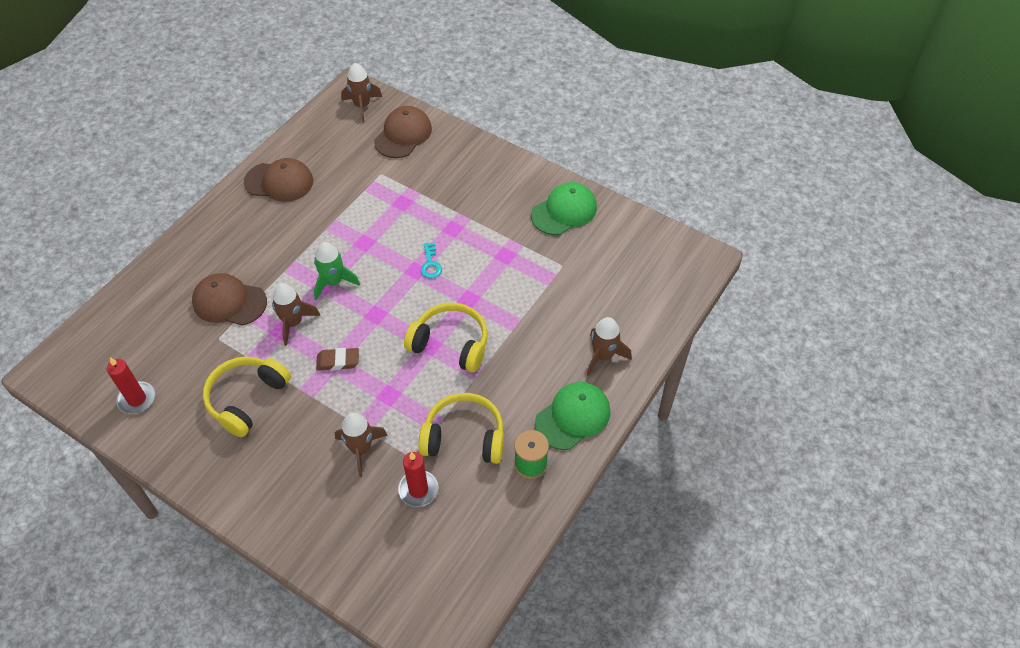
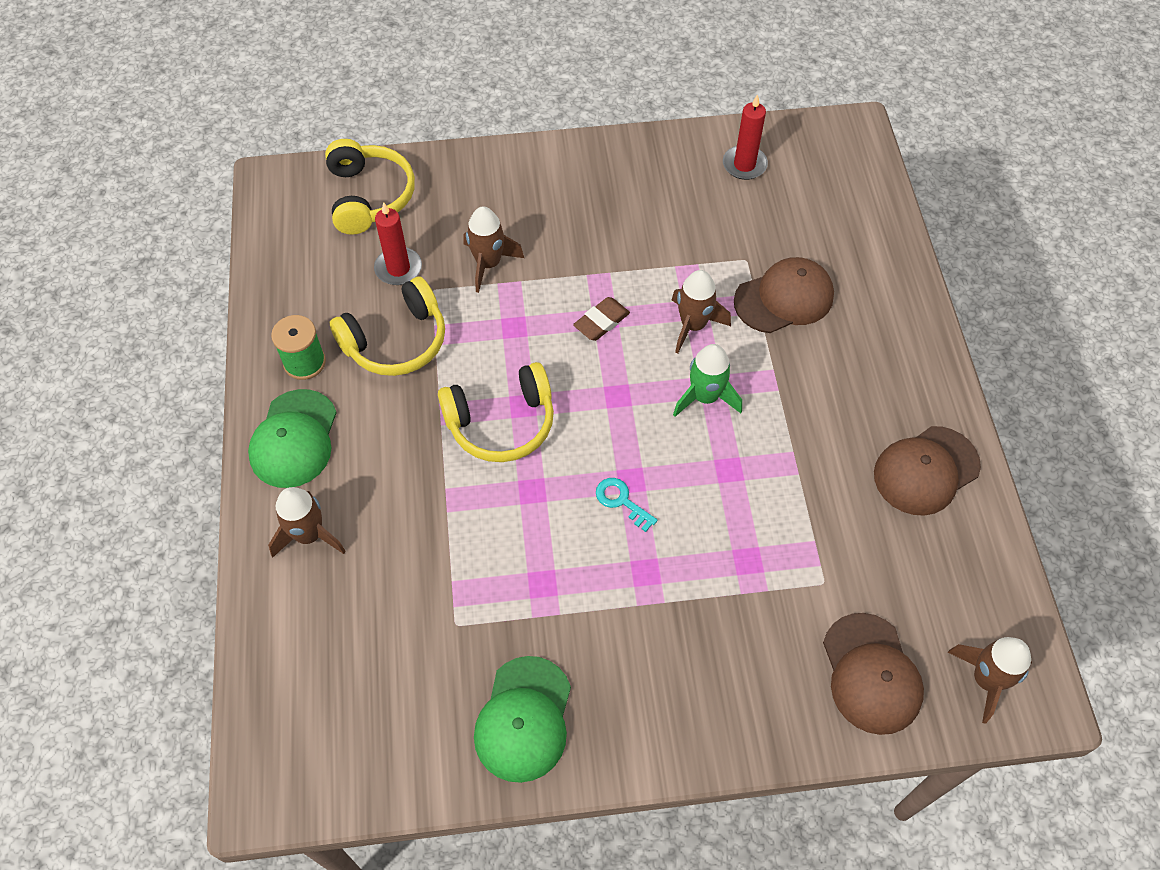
camera: 140 degrees right, 5 degrees up
yellow headphones [203,356,291,437] -> yellow headphones moved to [325,139,415,235]

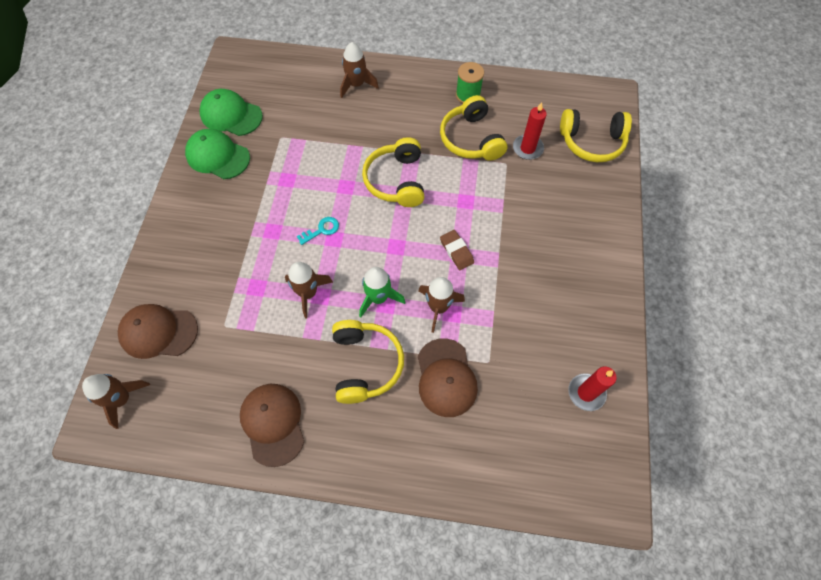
camera: 105 degrees right, 5 degrees up
green cap [248,389,337,488] -> green cap moved to [199,89,263,136]
brown rocket [464,207,524,293] -> brown rocket moved to [285,262,333,318]
none -> yellow headphones [332,320,404,404]

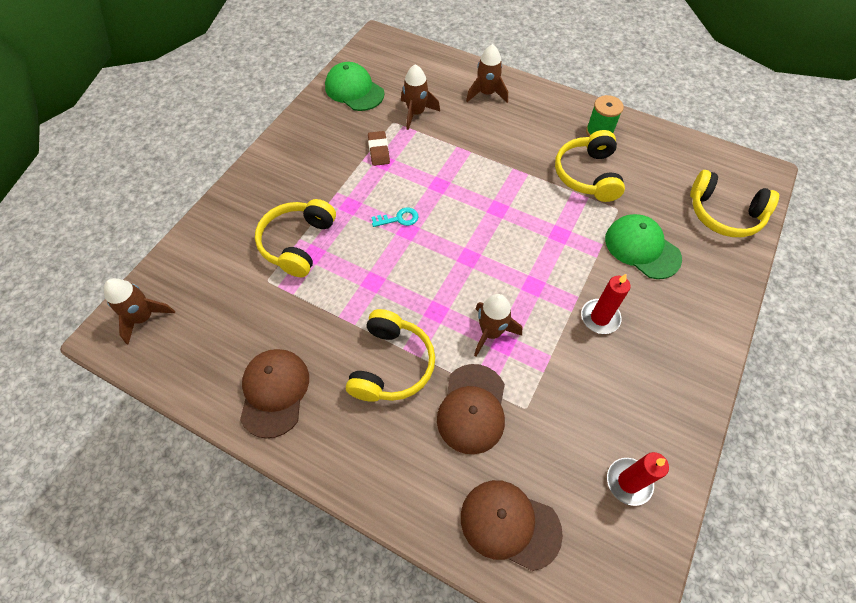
camera: 20 degrees right, 5 degrees down
brown cap [118,304,198,359] -> brown cap moved to [461,480,563,571]
green cap [185,129,250,179] -> green cap moved to [605,214,682,279]
brown rocket [285,262,333,318] -> brown rocket moved to [401,64,440,130]
green rocket [359,267,405,317] -> none
yellow headphones [362,137,424,207] -> yellow headphones moved to [255,199,336,277]
brown eraser [440,230,474,270] -> brown eraser moved to [368,131,390,166]
red candle [513,102,547,160] -> red candle moved to [581,274,631,334]

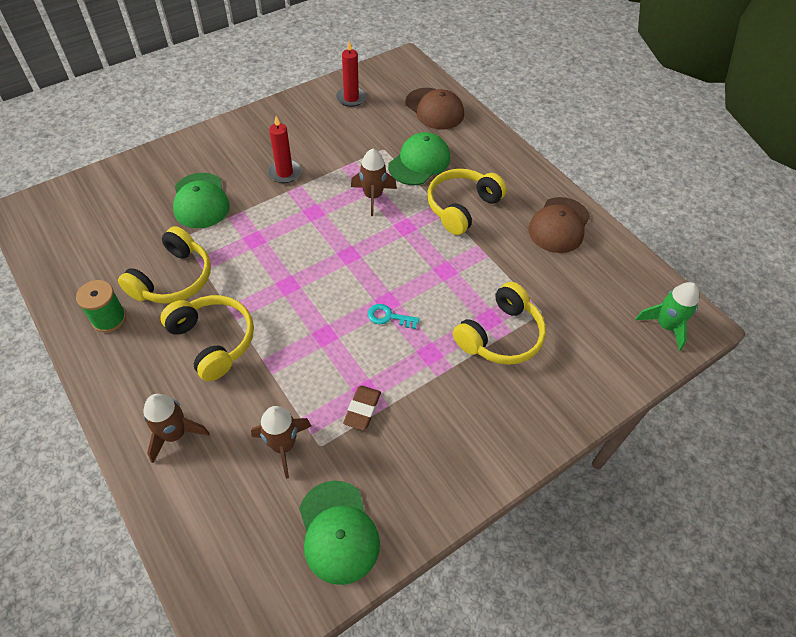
camera: 155 degrees left, 5 degrees down
brown rocket [104,278,175,344] -> green rocket [635,282,699,351]
brown cap [437,364,505,454] -> green cap [388,132,450,185]
yellow headphones [690,170,779,237] -> yellow headphones moved to [160,295,254,381]

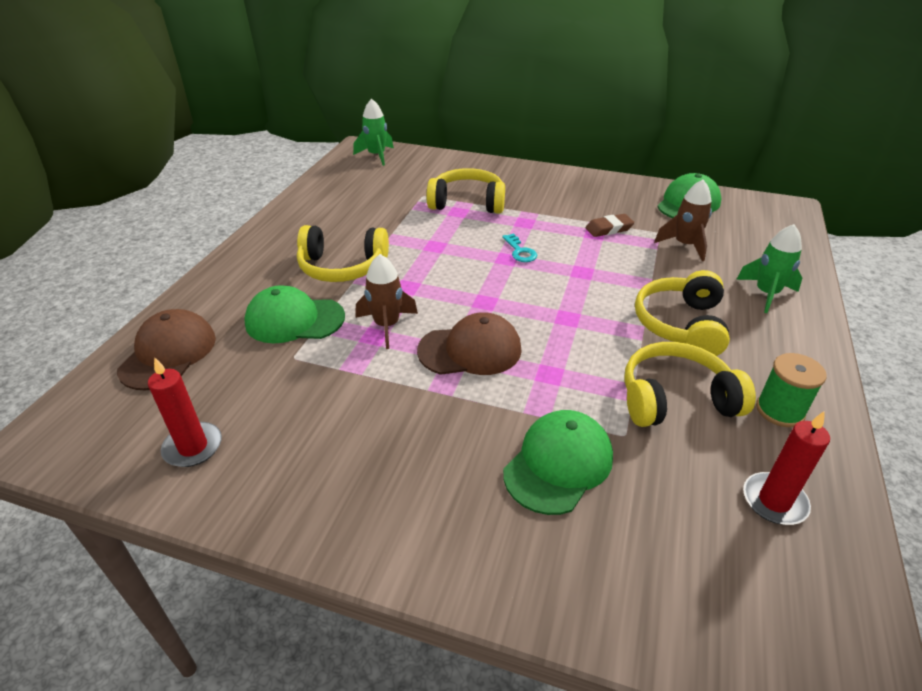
camera: 125 degrees left, 15 degrees down
brown rocket [143,394,210,463] -> green rocket [736,224,802,313]
red candle [267,116,301,183] -> red candle moved to [743,412,830,525]
brown cap [529,197,590,253] -> brown cap moved to [417,312,522,375]

